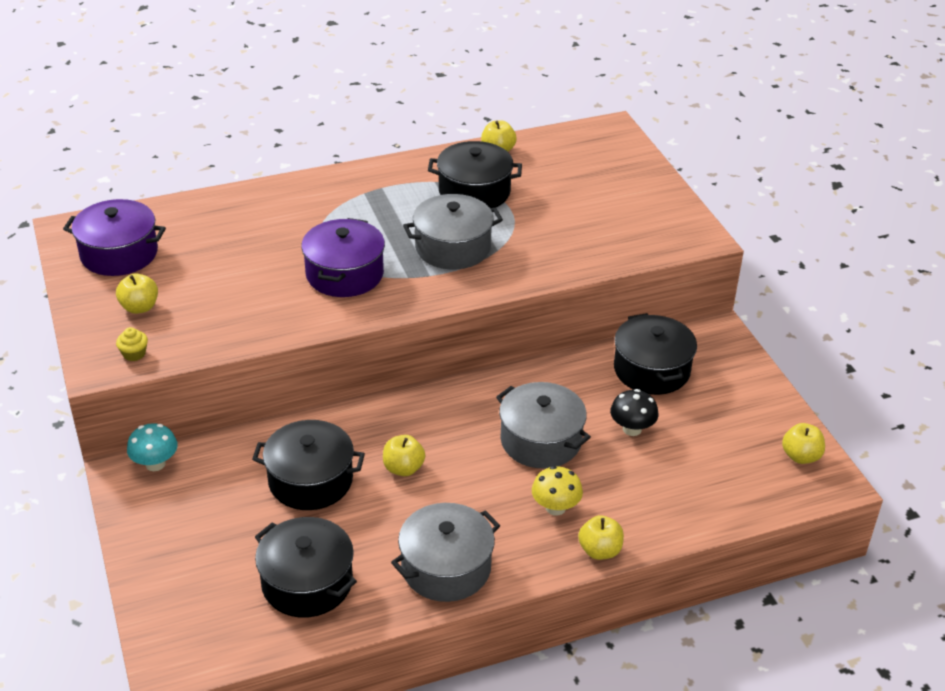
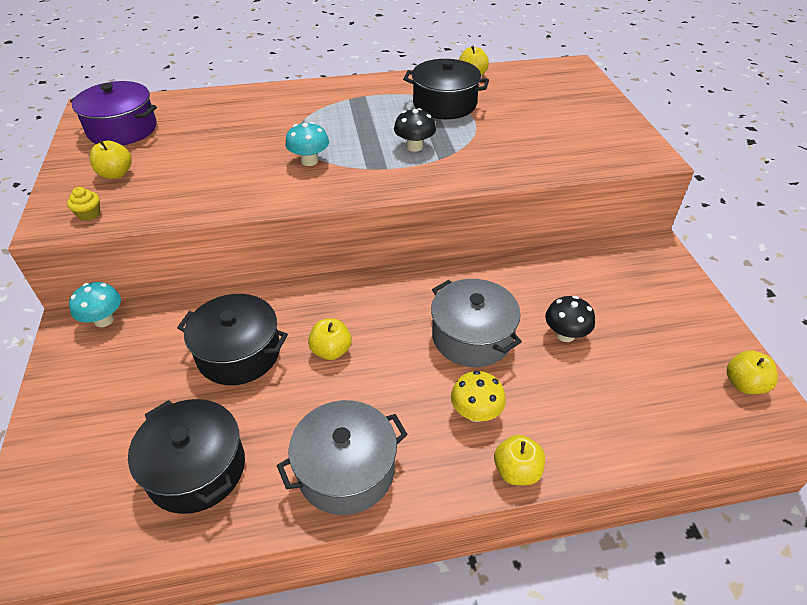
camera: 10 degrees right, 5 degrees up
purple pot [301,218,385,297] -> turquoise mushroom [285,122,329,166]
grey pot [403,194,503,269] -> black mushroom [394,108,436,152]
black pot [614,313,697,395] -> none

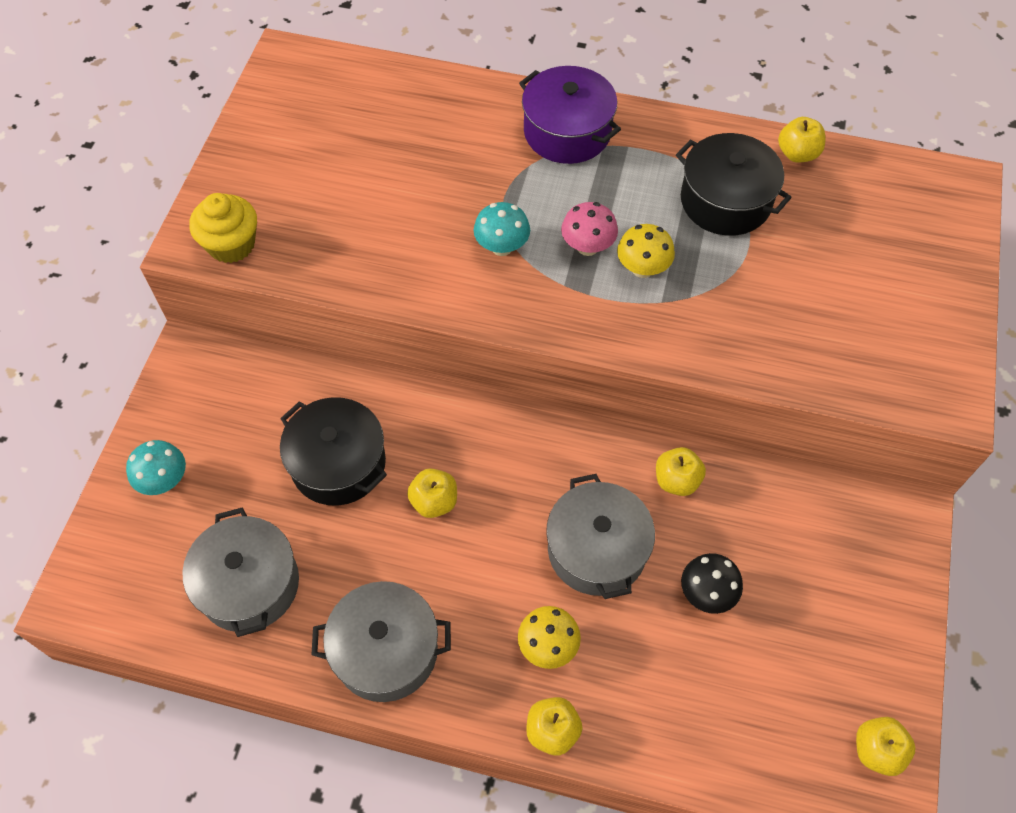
camera: 25 degrees right, 15 degrees up
yellow cupcake [67,187,100,221] -> yellow cupcake [189,193,257,263], size x1.89
turquoise mushroom [69,282,121,327] -> turquoise mushroom moved to [126,440,186,495]
purple pot [70,81,157,146] -> purple pot moved to [519,66,621,164]
yellow apple [90,140,132,179] -> yellow apple moved to [656,447,706,496]
black pot [128,399,245,514] -> grey pot [182,507,299,637]
black mushroom [394,108,436,152] -> yellow mushroom [617,224,675,278]
none -> pink mushroom [561,202,618,256]

